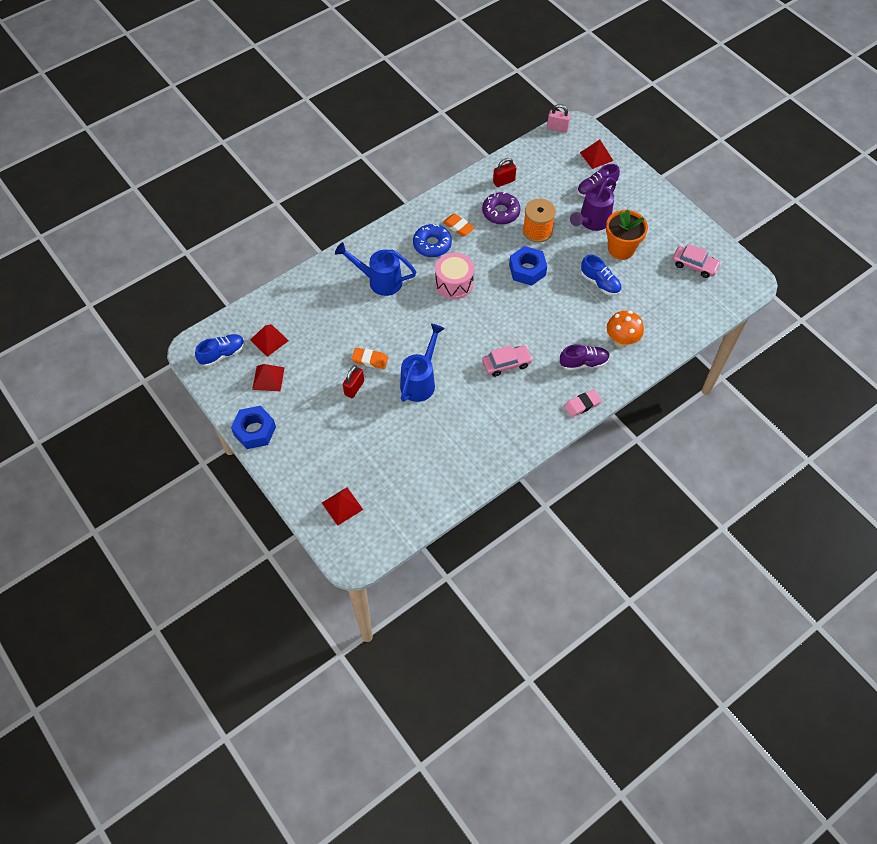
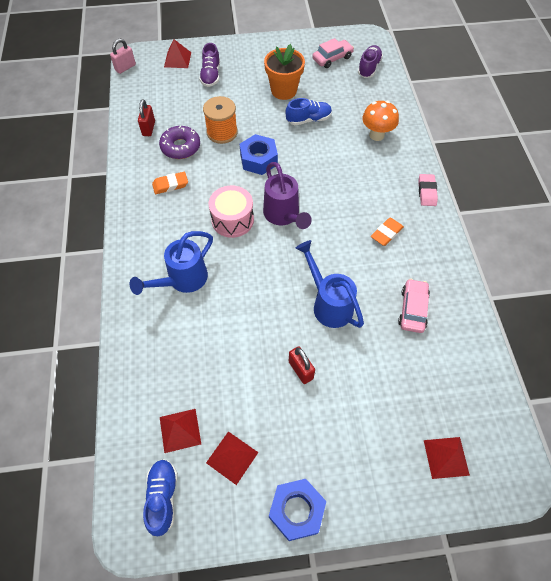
camera: 60 degrees left, 0 degrees up
orange eraser [352,348,388,369] -> orange eraser moved to [371,218,404,246]
blue donut [413,224,452,257] -> none
pink car [482,346,533,377] -> pink car moved to [398,279,430,333]
purple shoe [560,344,610,371] -> purple shoe moved to [358,45,383,78]
purple watering can [570,177,616,231] -> purple watering can moved to [263,162,312,229]

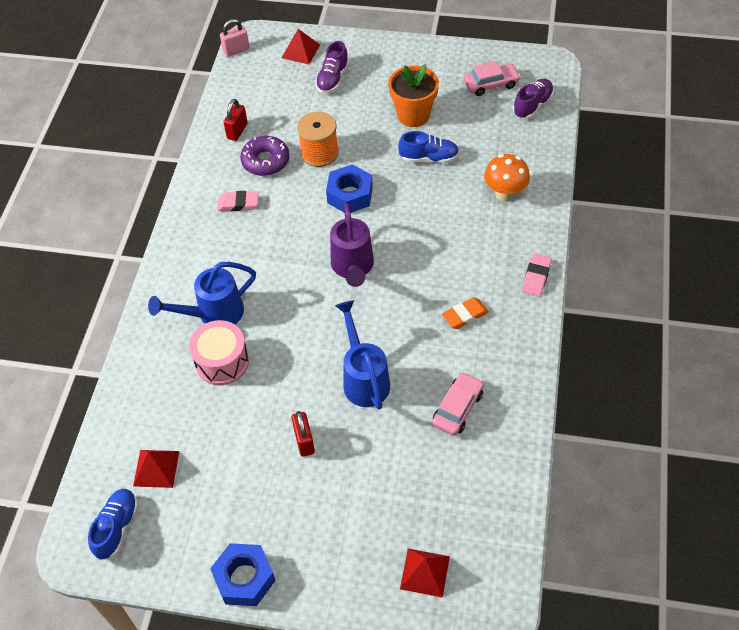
camera: 20 degrees right, 5 degrees down
orange eraser [152,172,188,194] -> pink eraser [217,191,259,211]
red pyramid [206,431,259,485] -> none
pink drum [209,185,254,238] -> pink drum moved to [189,320,249,385]

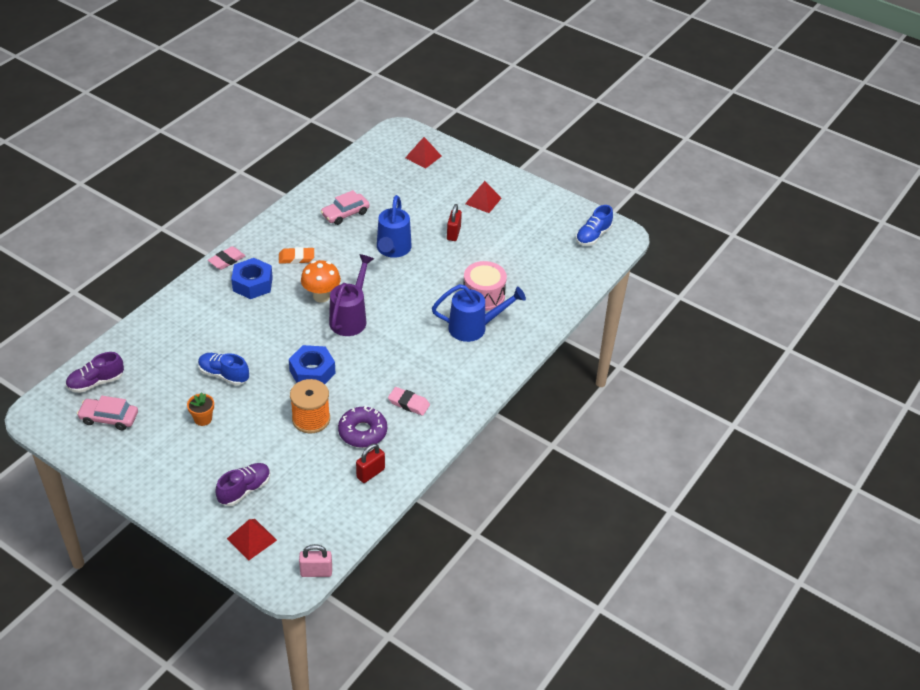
camera: 160 degrees left, 10 degrees down
red pyramid [133,450,179,488] -> red pyramid moved to [465,181,502,213]
blue nut [210,543,276,606] -> blue nut moved to [231,258,273,299]
orange flower pot [388,64,439,127] -> orange flower pot [187,392,214,426], size x0.53
orange mushroom [484,154,530,202] -> orange mushroom moved to [301,260,341,303]

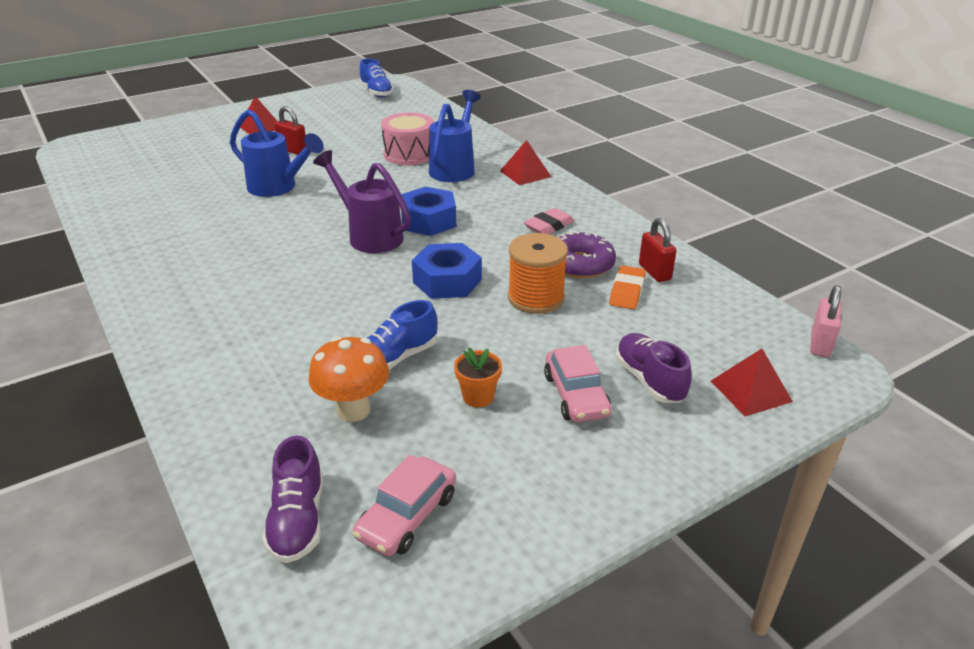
camera: 65 degrees left, 10 degrees down
pink eraser [208,246,245,270] -> none
blue nut [231,258,273,299] -> blue nut moved to [401,187,456,236]
orange eraser [279,247,314,264] -> orange eraser moved to [609,265,646,309]
orange mushroom [301,260,341,303] -> orange mushroom moved to [308,336,389,422]
pink car [321,190,370,225] -> pink car moved to [544,345,612,422]
red pyramid [405,137,442,169] -> red pyramid moved to [500,140,551,185]

